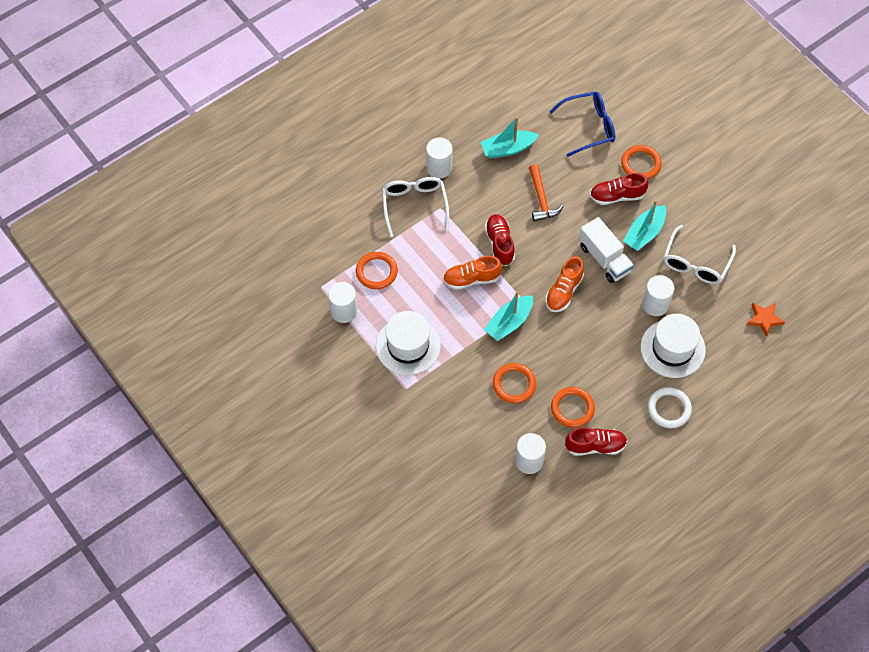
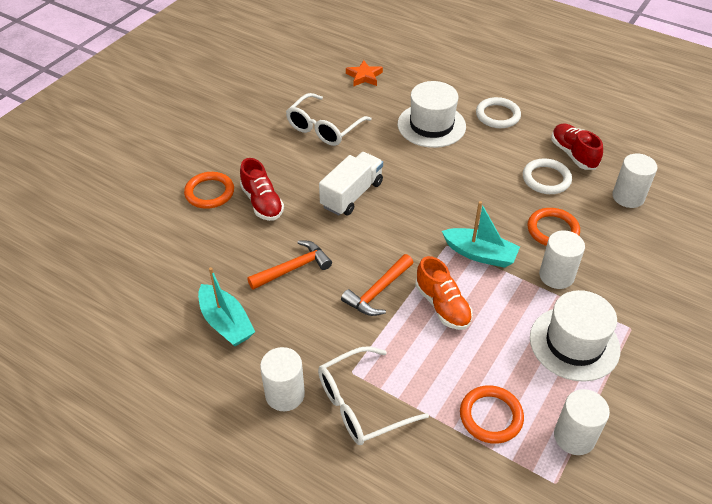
camera: 110 degrees left, 15 degrees down
red shoe [485,214,515,266] -> orange hammer [341,254,414,316]
orange shoe [545,256,584,312] -> none
blue glasses [550,92,615,157] -> none
orange ring [551,387,595,428] -> white ring [523,158,572,194]
turquoise boat [623,200,666,251] -> none
white cylinder [642,275,674,316] -> white cylinder moved to [539,230,585,289]
white glasses [664,224,736,284] -> white glasses turned 120 degrees clockwise [286,93,372,146]

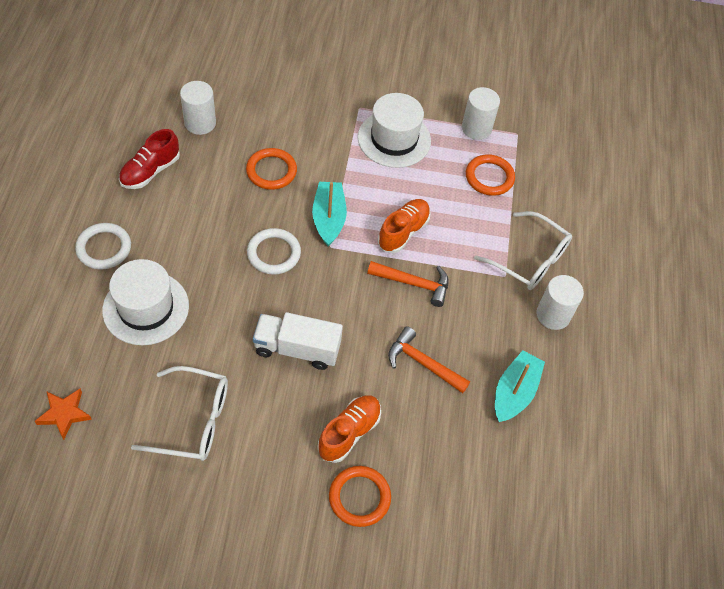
camera: 120 degrees left, 10 degrees up
red shoe [240,158,284,221] -> orange shoe [318,395,381,463]
white ring [523,158,572,194] -> white ring moved to [247,228,301,275]
white cylinder [539,230,585,289] -> none

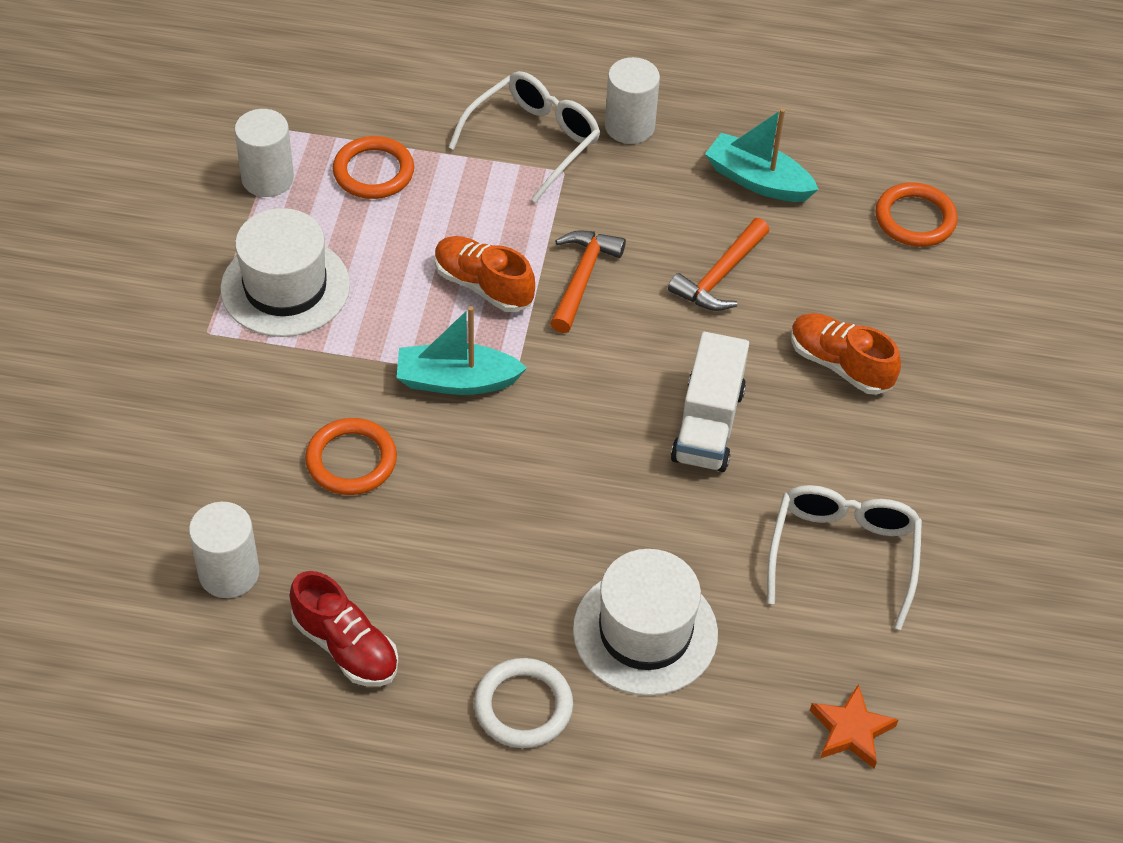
camera: 85 degrees left, 5 degrees down
white ring [247,228,301,275] -> none
orange ring [329,466,391,527] -> orange ring moved to [876,182,958,247]

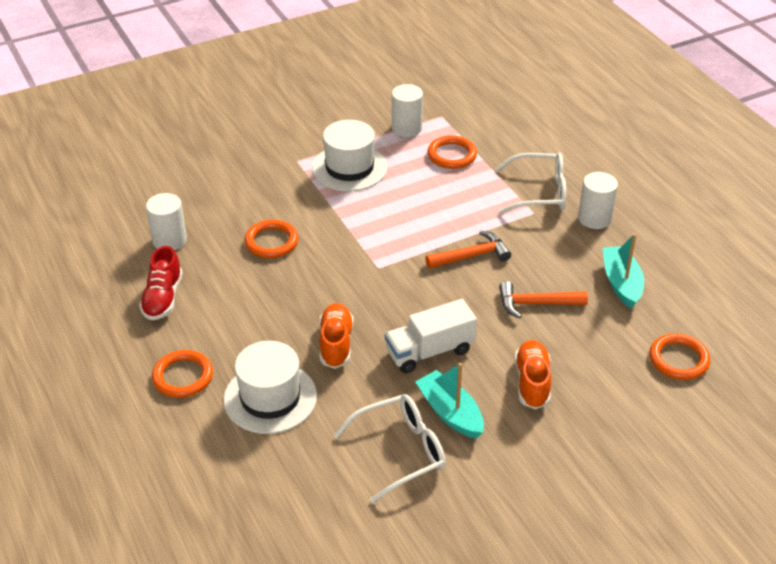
camera: 55 degrees right, 10 degrees down
turquoise boat [396,306,527,395] -> turquoise boat moved to [415,363,484,439]
orange shoe [435,236,535,312] -> orange shoe moved to [319,303,354,369]
white ring [474,658,573,748] -> orange ring [152,350,213,398]
orange star [810,684,899,769] -> none

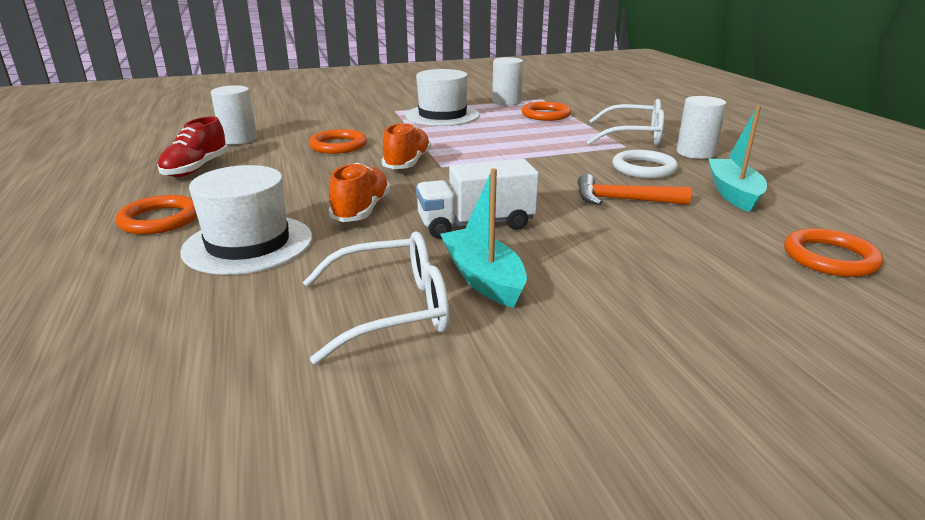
camera: 10 degrees right, 15 degrees down
orange hammer [425,231,511,269] -> none
orange shoe [514,340,551,409] -> orange shoe moved to [382,122,431,169]
none -> white ring [612,150,678,179]

